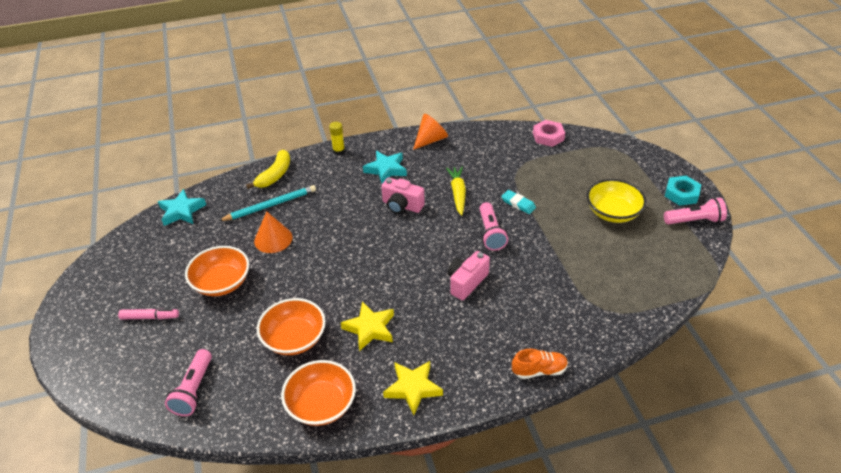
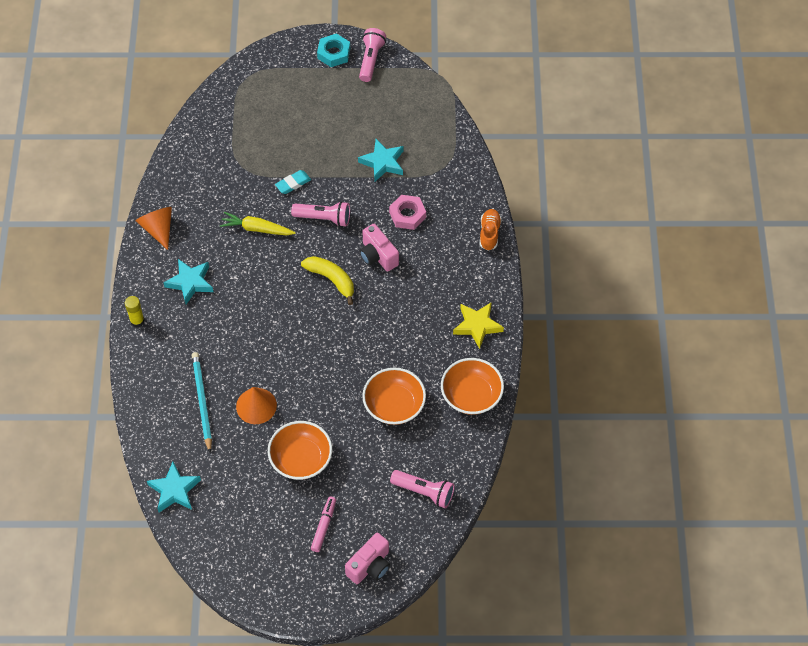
camera: 75 degrees left, 15 degrees up
yellow banana [246,150,290,189] -> yellow banana moved to [301,256,354,305]
yellow star [341,301,394,351] -> none
pink camera [381,177,425,214] -> pink camera moved to [345,533,390,584]
pink nut [533,120,565,147] -> pink nut moved to [389,195,426,230]
yellow bowl [587,179,646,223] -> none
none -> turquoise star [358,139,403,182]

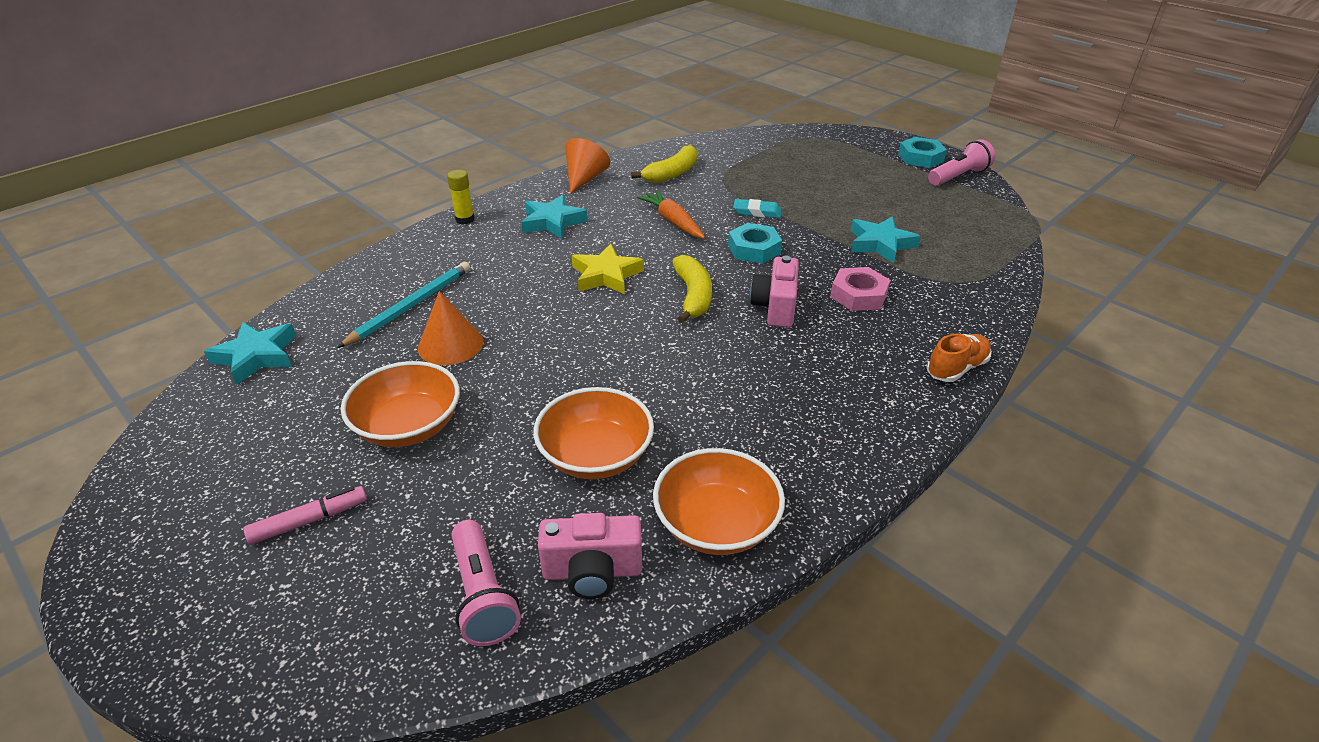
camera: 45 degrees right, 20 degrees down
yellow carrot [220,212,296,235] -> orange carrot [637,190,705,239]
pink flashlight [291,201,350,227] -> turquoise nut [728,223,782,264]
pink camera [345,533,390,584] -> pink camera moved to [538,513,642,599]
yellow star [453,302,504,349] -> yellow star moved to [572,244,644,294]
none -> yellow banana [631,145,697,183]

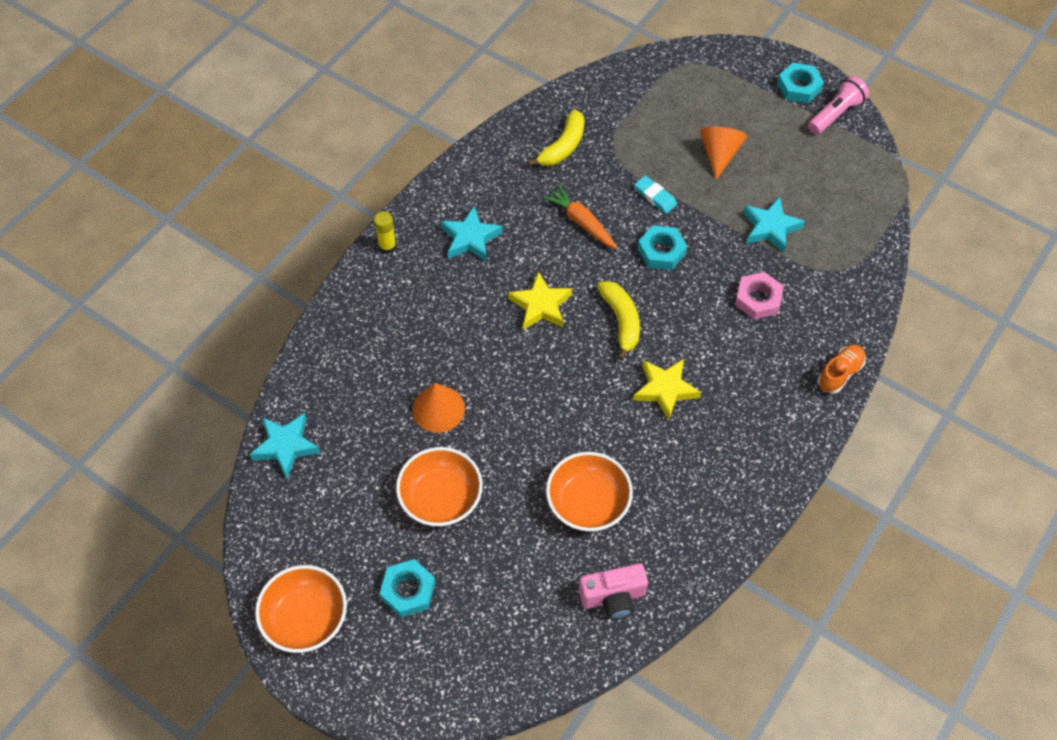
camera: 10 degrees left, 20 degrees up
pink marker [243,486,367,544] -> turquoise nut [379,559,436,617]
turquoise pencil [337,262,470,348] -> none
pink flashlight [451,520,521,646] -> none
orange cone [565,138,610,194] -> orange cone moved to [700,127,747,180]
orange bowl [653,448,785,555] -> orange bowl moved to [255,565,347,653]
turquoise eraser [733,199,782,218] -> turquoise eraser turned 45 degrees clockwise [634,176,677,214]
pink camera [750,256,799,328] -> none
none -> yellow star [633,359,701,420]

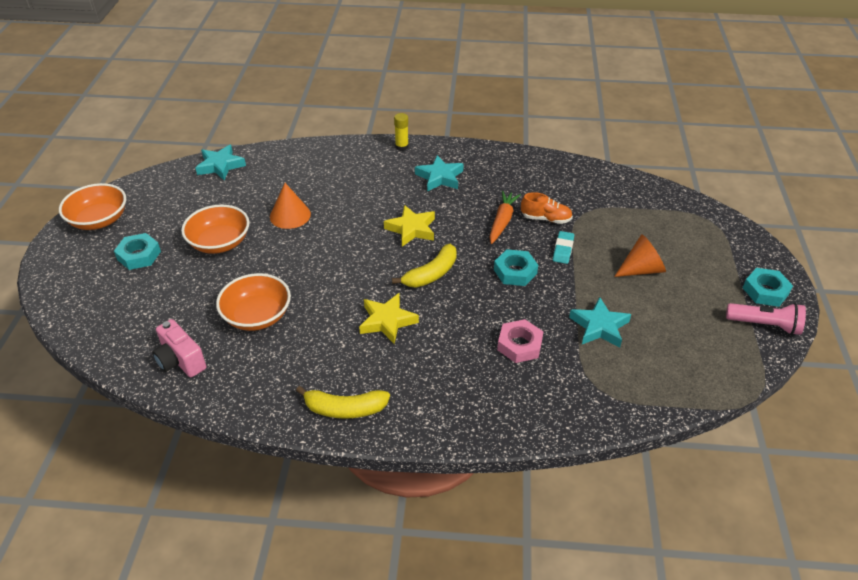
camera: 60 degrees right, 15 degrees down
yellow banana [527,109,585,166] -> yellow banana moved to [296,386,390,419]
orange shoe [818,345,866,394] -> orange shoe moved to [521,192,573,224]

